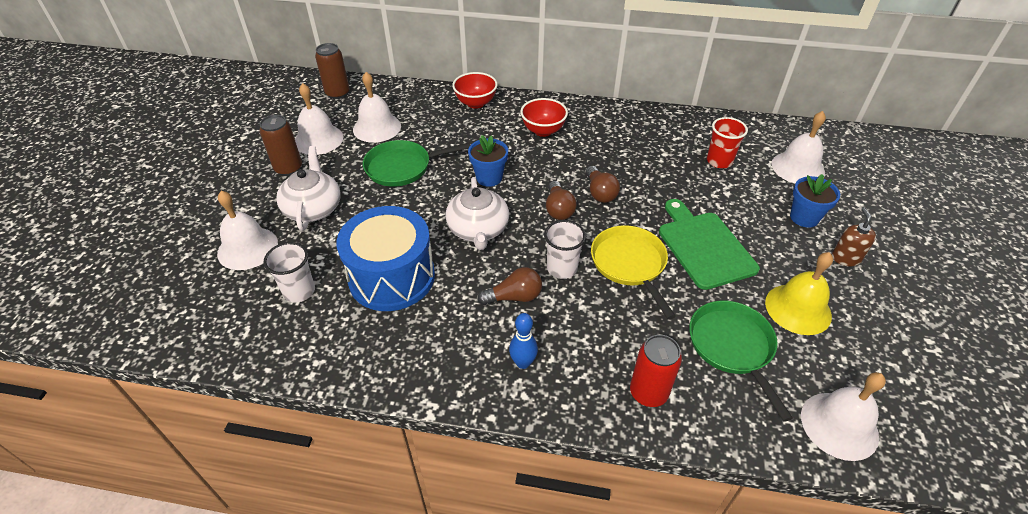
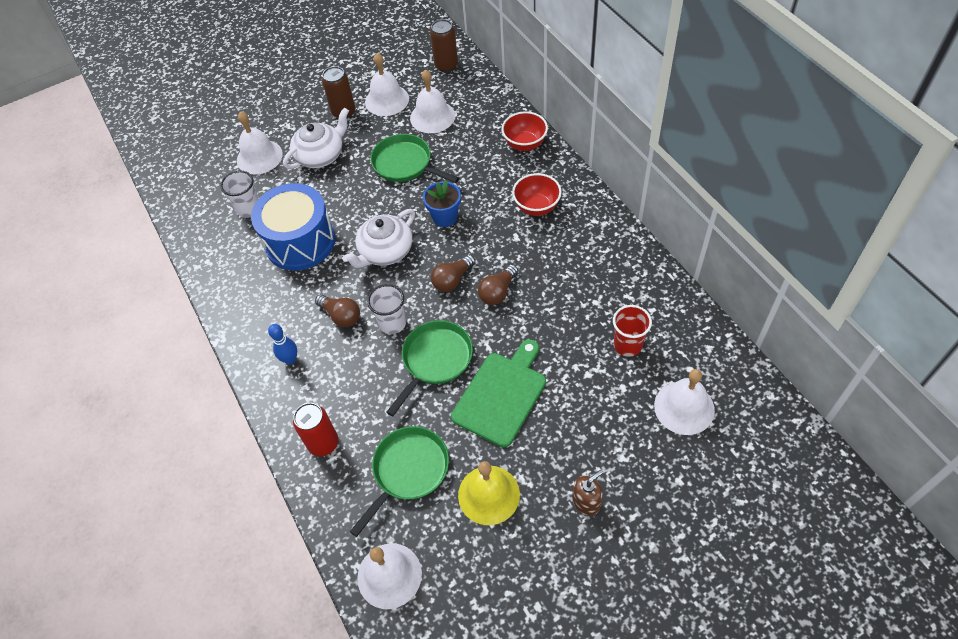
camera: 55 degrees right, 10 degrees up
yellow pan [591,225,676,319] -> green pan [386,320,473,416]
blue flower pot [790,174,840,228] -> none

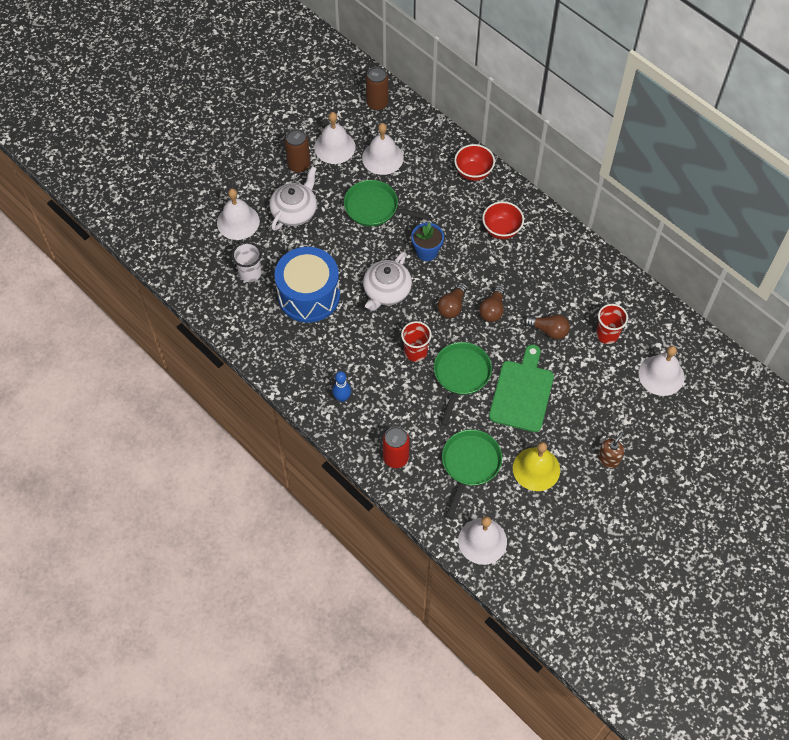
camera: 20 degrees left, 5 degrees up
brown light bulb [315,294,360,327] -> brown light bulb moved to [524,315,570,339]
white cup [367,284,406,334] -> red cup [401,321,432,362]

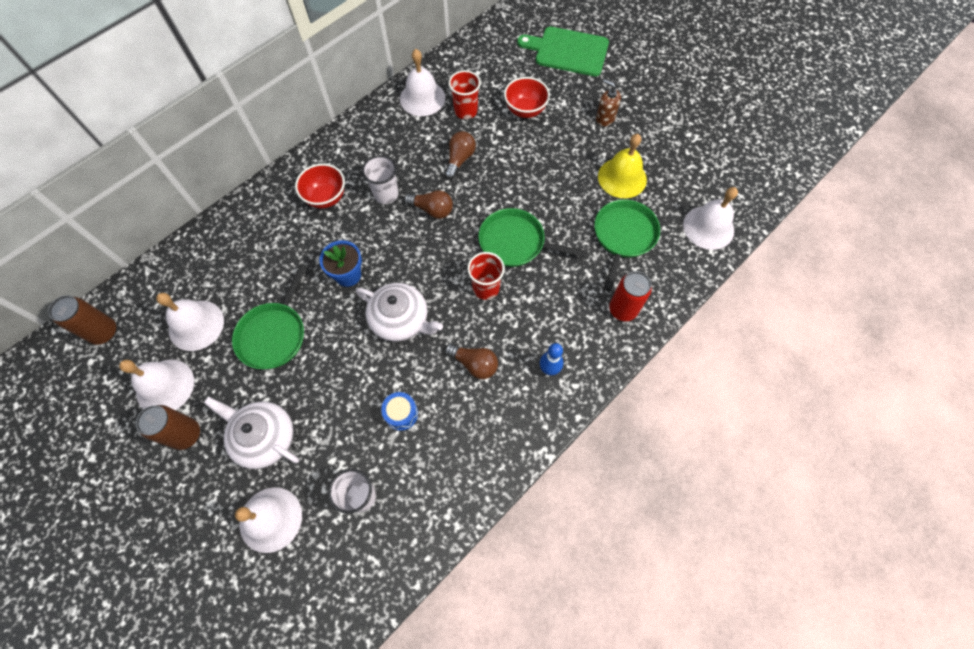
camera: 90 degrees left, 5 degrees up
blue drum [274,247,340,323] -> blue drum [381,392,418,431], size x0.41
brown light bulb [437,283,467,318] -> brown light bulb moved to [444,343,498,379]
green pan [442,429,502,519] -> green pan turned 90 degrees clockwise [594,200,660,291]
red bowl [454,144,495,181] -> red bowl moved to [504,77,550,118]
green cutting board [489,345,554,432] -> green cutting board moved to [517,27,609,76]
white bell [639,346,684,396] -> white bell moved to [400,49,445,116]
none -> white cup [362,155,399,204]

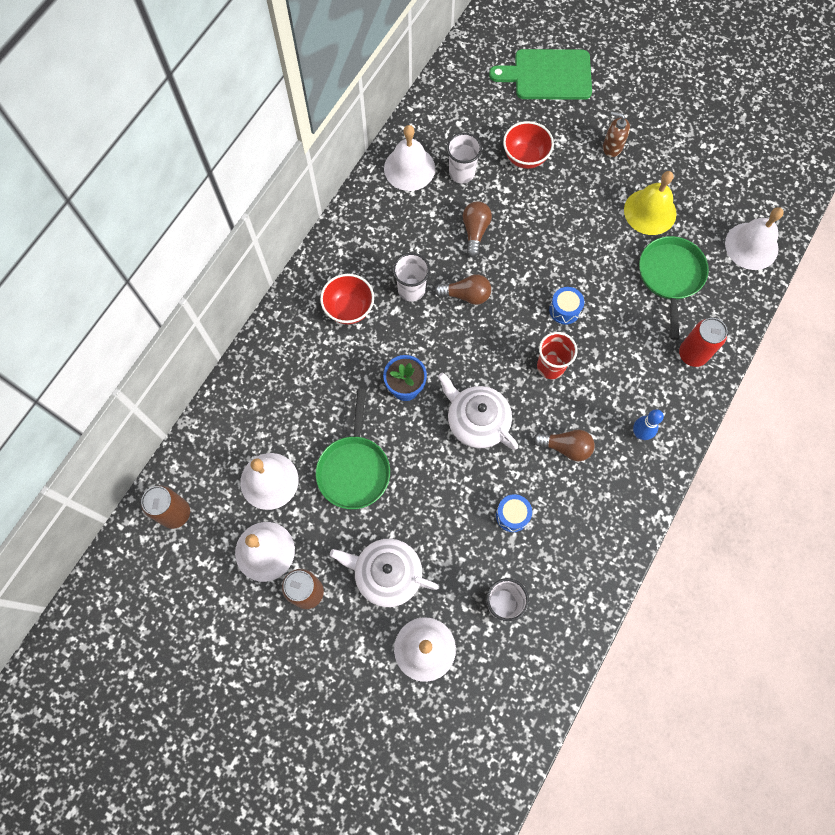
camera: 15 degrees left, 5 degrees up
white teapot [356,283,443,342] -> white teapot turned 150 degrees counterclockwise [438,372,518,450]
red cup [449,70,481,119] -> white cup [447,133,482,183]
green pan [478,208,587,267] -> blue drum [549,287,584,325]

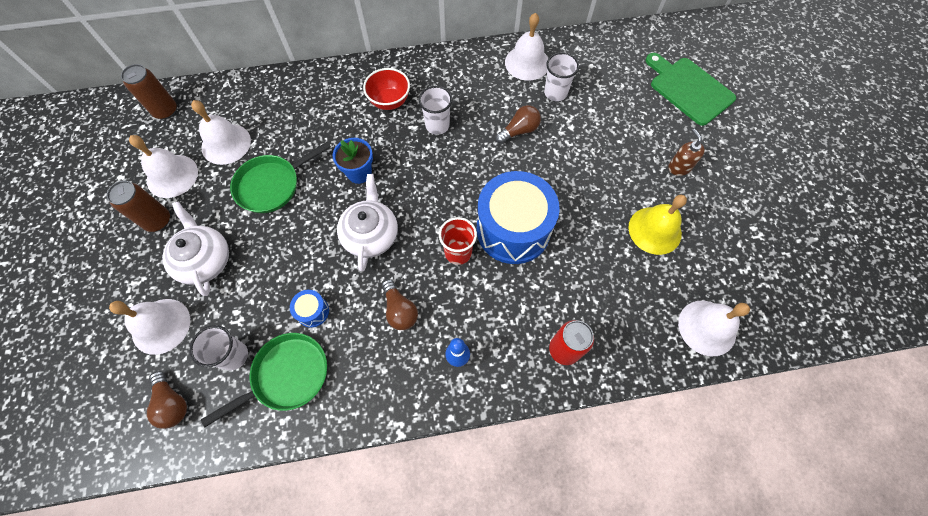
camera: 50 degrees right, 5 degrees down
brown light bulb [434,274,491,305] -> brown light bulb moved to [147,371,187,429]
red bowl [503,121,554,169] -> none
blue drum [549,287,584,325] -> blue drum [477,171,560,264], size x2.47
green pan [639,236,709,340] -> green pan moved to [201,333,327,427]

